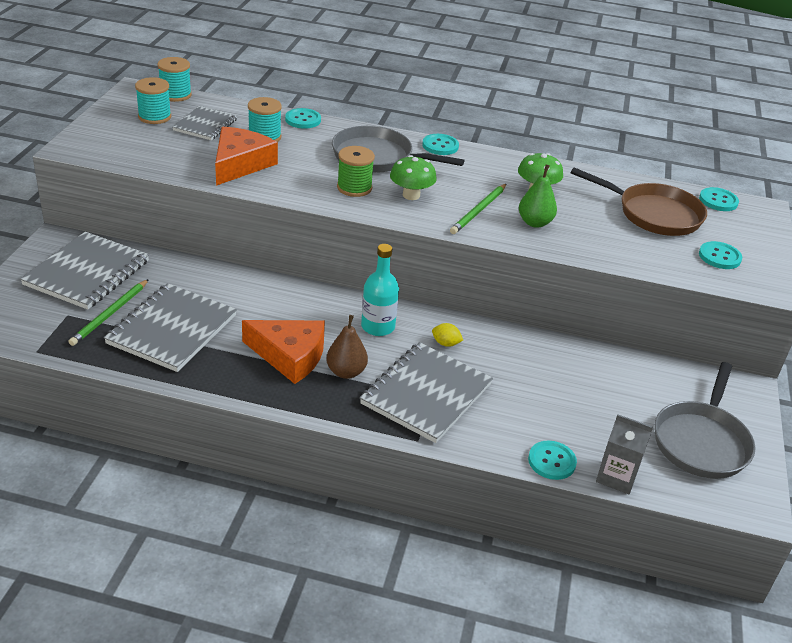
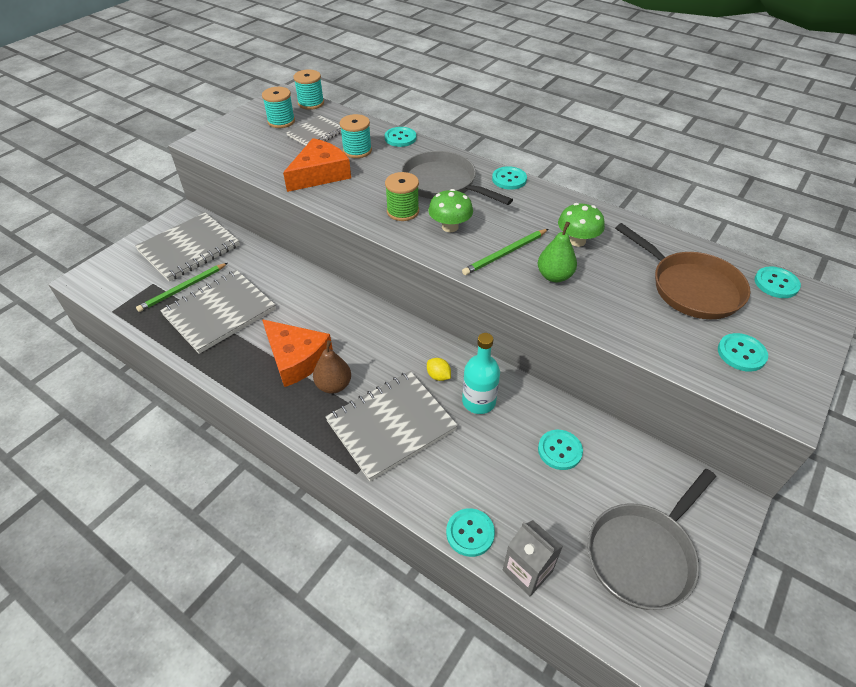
camera: 25 degrees right, 10 degrees up
turquoise bottle [361,244,399,336] -> turquoise bottle moved to [462,333,500,414]
none -> turquoise button [538,430,583,470]

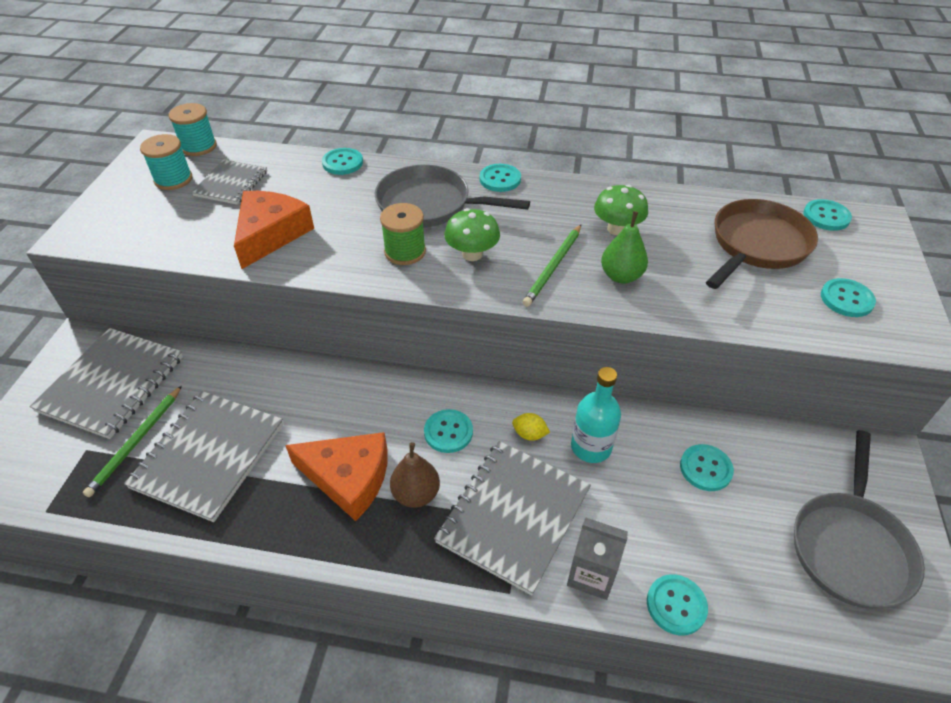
camera: 25 degrees left, 0 degrees up
turquoise spool [340,114,372,158] -> none
grey carton [503,520,563,596] -> grey carton moved to [567,517,628,600]
brown pan [615,223,750,319] -> brown pan turned 75 degrees counterclockwise [706,199,818,289]
none -> turquoise button [424,409,473,453]

